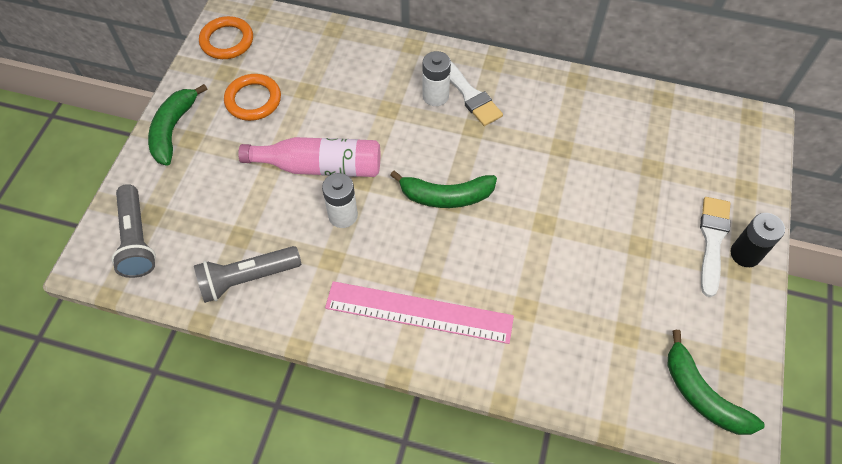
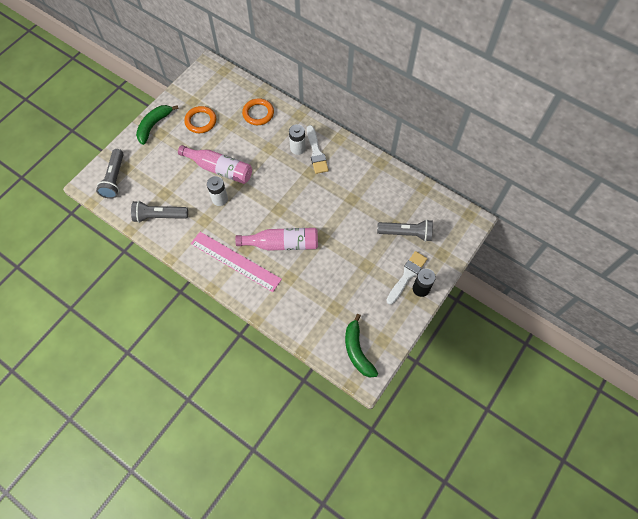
camera: 20 degrees right, 5 degrees up
orange ring [199,16,253,59] -> orange ring moved to [242,98,274,125]
green banana [390,171,497,208] -> none
none -> pink bottle [235,228,318,251]
none -> grey flashlight [377,219,433,242]

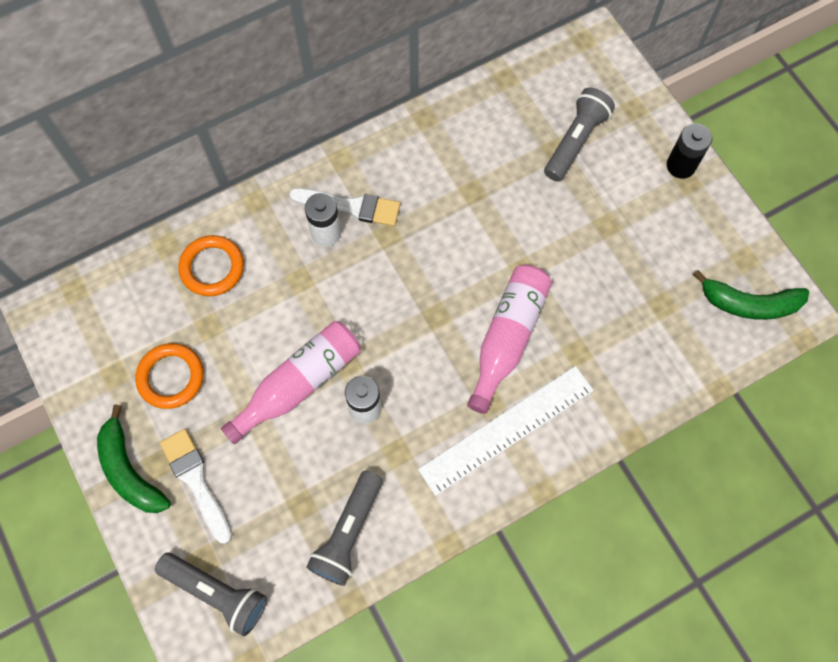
camera: 65 degrees left, 5 degrees up
pink ruler [191,232,282,292] -> white ruler [418,366,594,496]
white brush [386,251,428,305] -> white brush moved to [160,429,232,544]

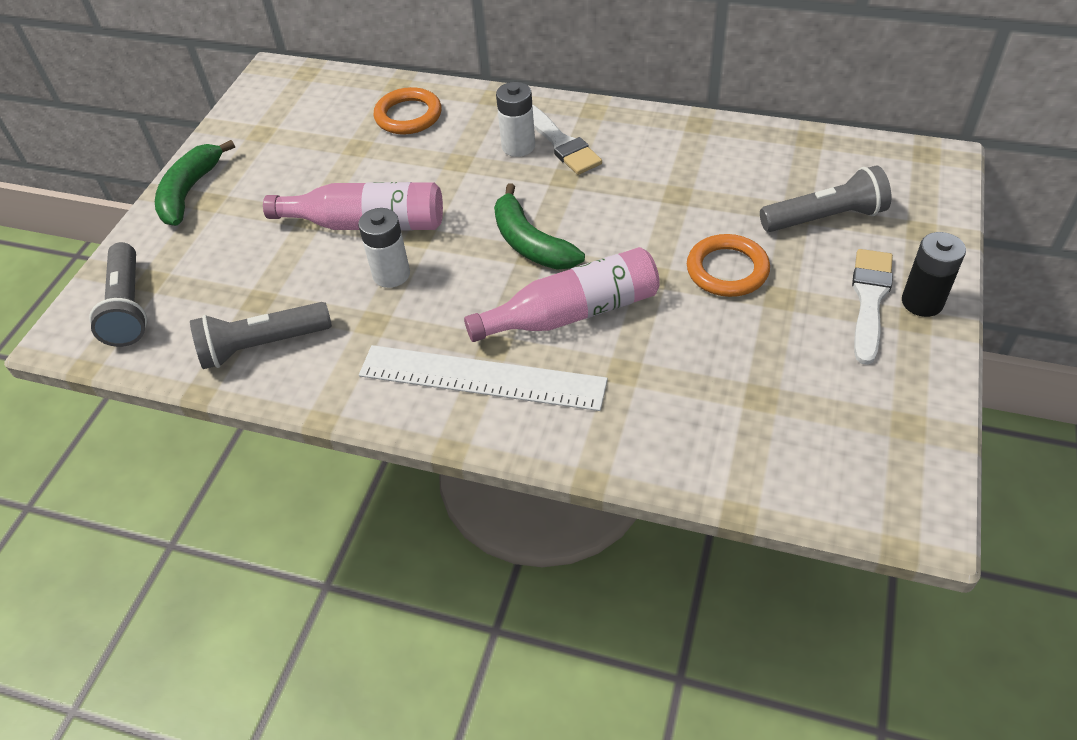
camera: 50 degrees right, 20 degrees down
orange ring [135,343,204,409] -> orange ring moved to [687,234,770,297]
white brush [160,429,232,544] -> white brush moved to [852,249,893,365]
green banana [693,270,809,320] -> green banana moved to [494,183,585,270]

